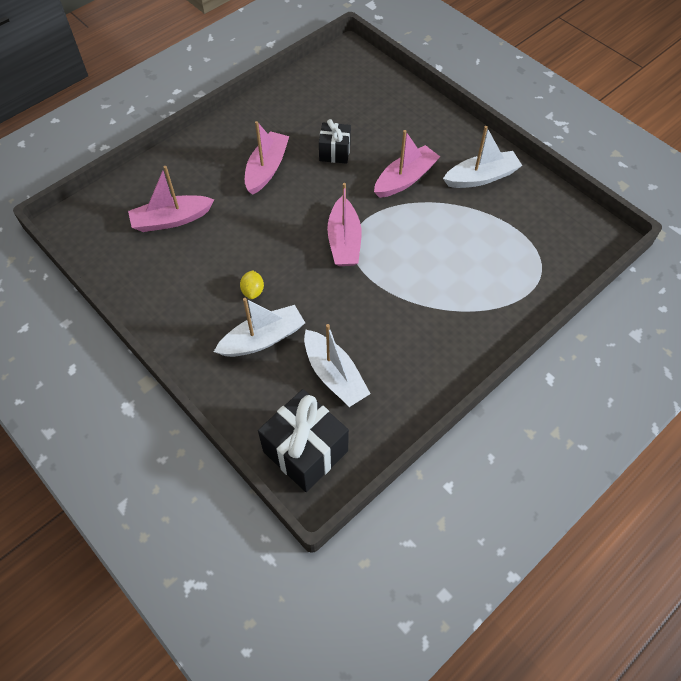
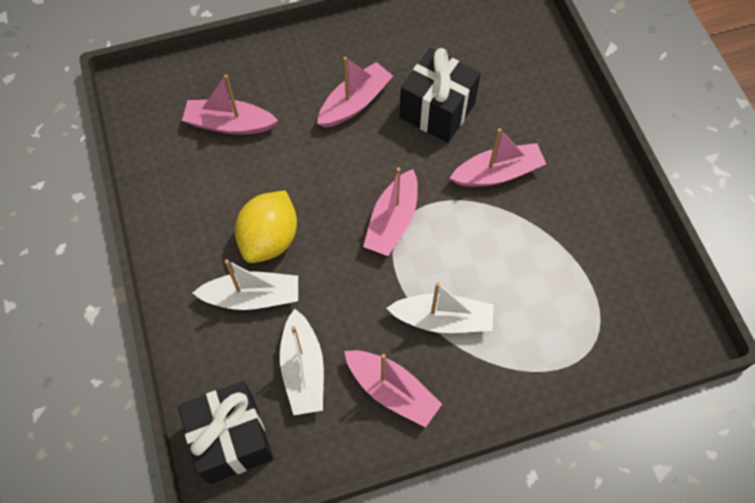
camera: 25 degrees right, 5 degrees up
yellow lemon [240,270,264,299] -> yellow lemon [235,190,297,263], size x2.19
black gift [319,119,351,164] -> black gift [400,48,481,143], size x1.71
white boat [443,126,523,188] -> white boat moved to [386,282,493,333]
none -> pink boat [344,350,442,428]

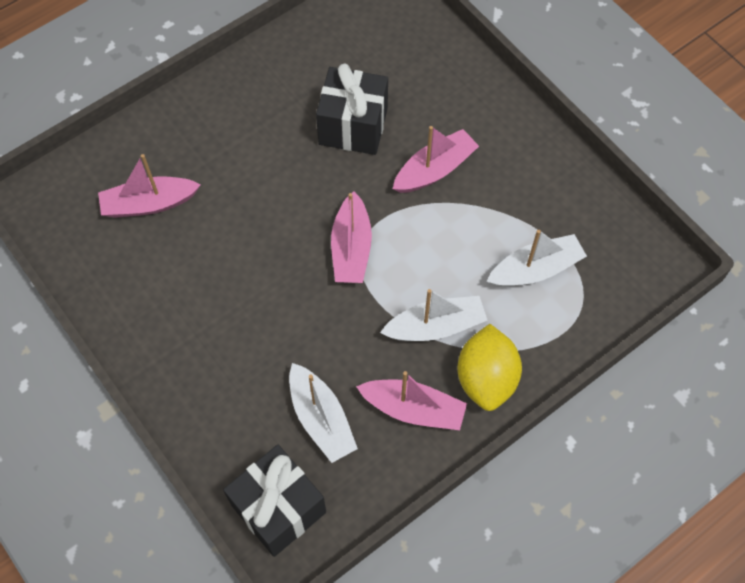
camera: 20 degrees left, 0 degrees up
white boat [193,259,298,310] -> white boat moved to [487,230,587,287]
yellow lemon [235,190,297,263] -> yellow lemon moved to [457,324,522,411]
pink boat [317,57,393,128] -> none

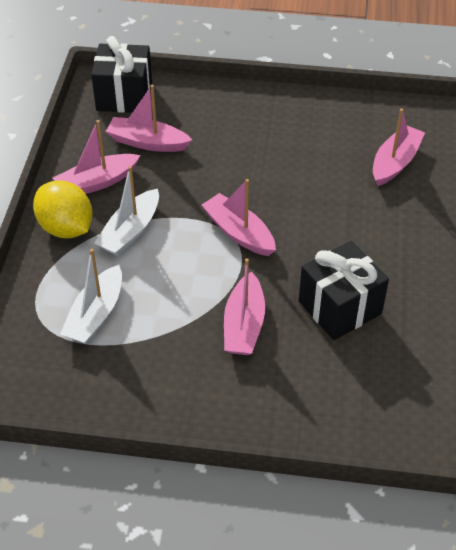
camera: 135 degrees right, 15 degrees down
white boat [289,363,358,463] -> pink boat [106,85,192,152]

